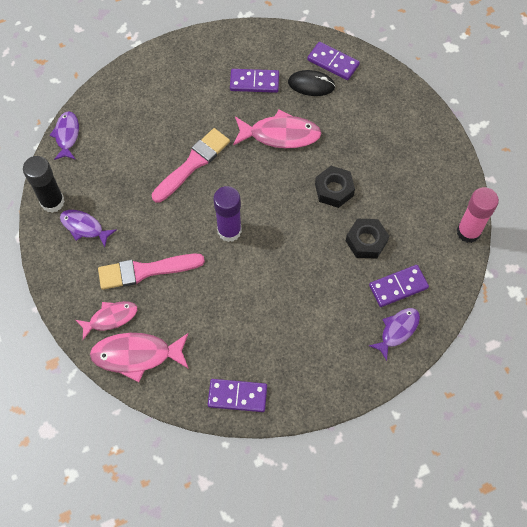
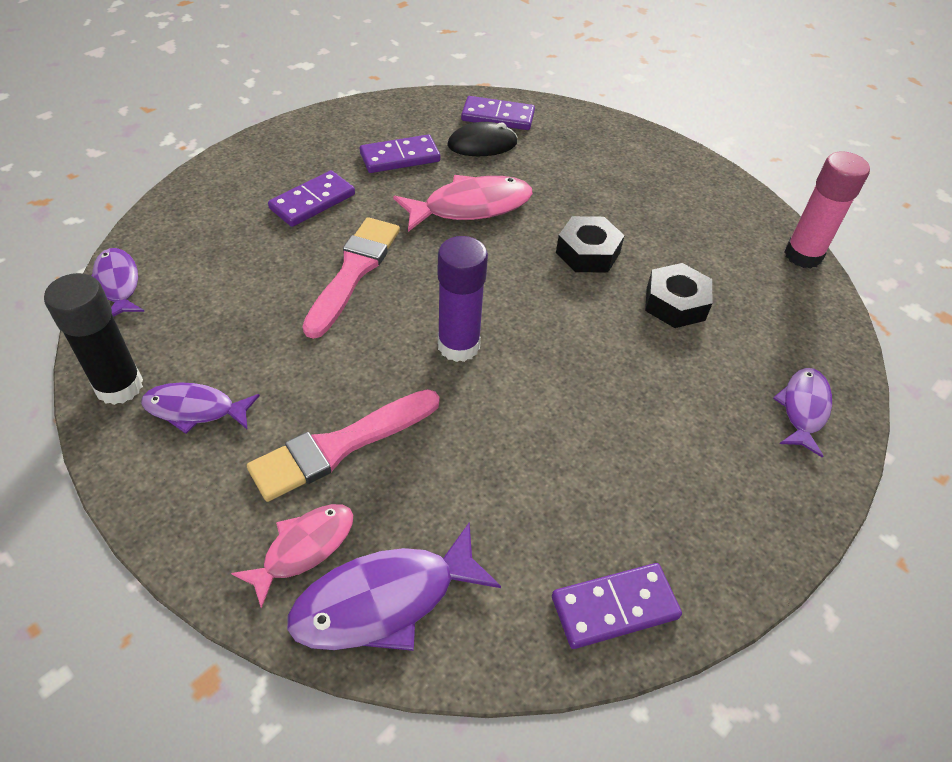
camera: 25 degrees left, 15 degrees down
pink fish [90,333,189,382] -> purple fish [287,522,501,651]
purple domino [369,265,429,307] -> purple domino moved to [268,170,355,227]

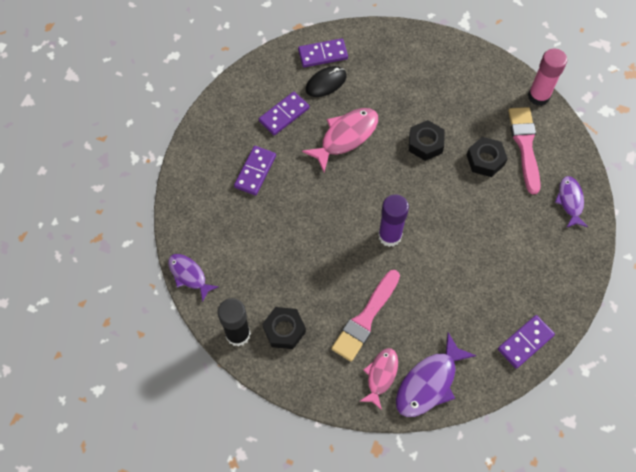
camera: 20 degrees left, 15 degrees up
purple fish [141,382,260,434] -> black nut [263,307,306,349]
pink brush [302,217,400,339] -> pink brush moved to [508,107,541,194]

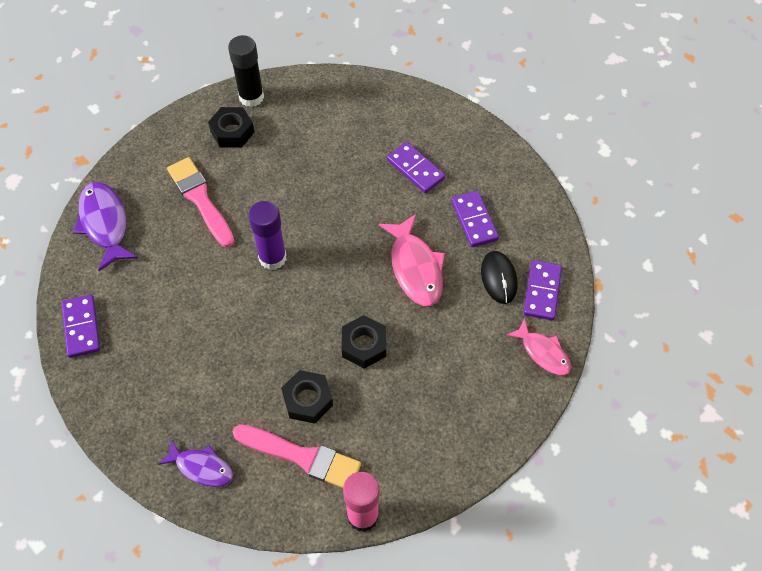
camera: 115 degrees right, 5 degrees down
purple fish [168,254,219,302] -> none
pink fish [359,348,398,410] -> pink fish moved to [506,318,571,375]

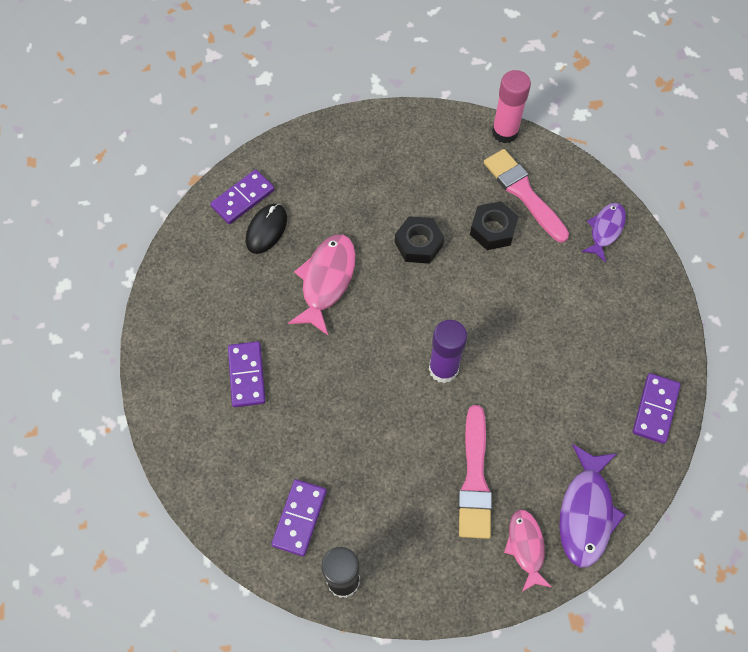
camera: 145 degrees left, 5 degrees up
purple fish [158,439,233,487] -> purple fish turned 60 degrees clockwise [581,203,626,262]
black nut [208,107,255,148] -> none
purple domino [451,191,499,247] -> purple domino moved to [271,479,327,556]
pink fish [506,318,571,375] -> pink fish moved to [504,509,552,592]

